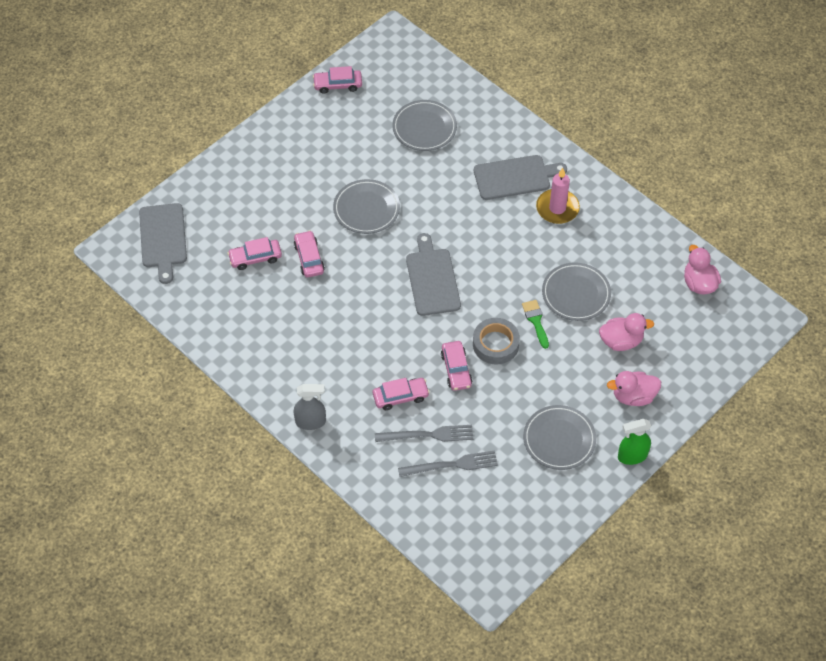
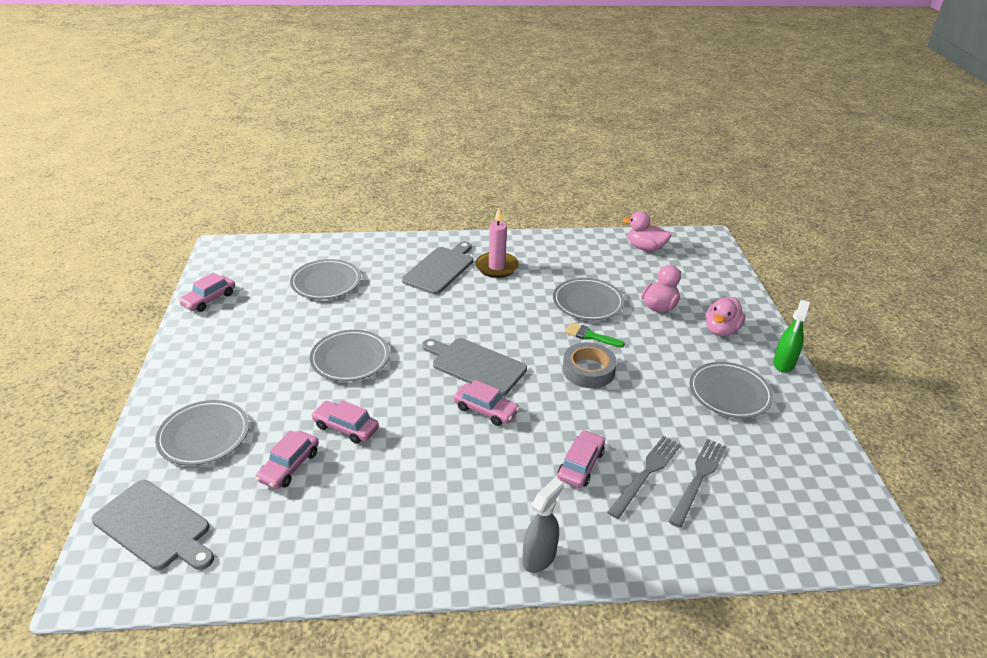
camera: 50 degrees left, 20 degrees down
pink car [441,341,472,391] -> pink car moved to [454,380,520,426]
none -> grey plate [155,400,249,466]

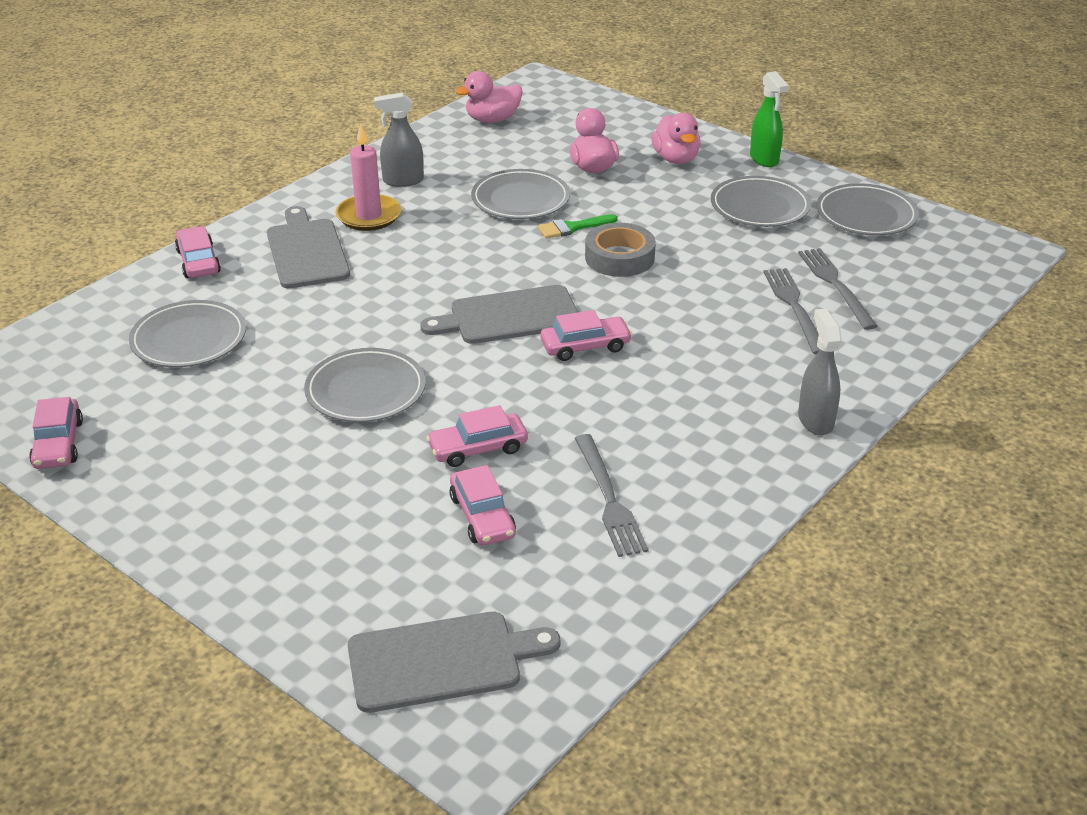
camera: 45 degrees left, 0 degrees up
grey plate [155,400,249,466] -> grey plate moved to [816,183,919,236]
pink car [558,430,605,488] -> pink car moved to [175,226,221,278]
none -> grey spray bottle [374,92,424,187]
none -> grey fork [575,434,649,557]

